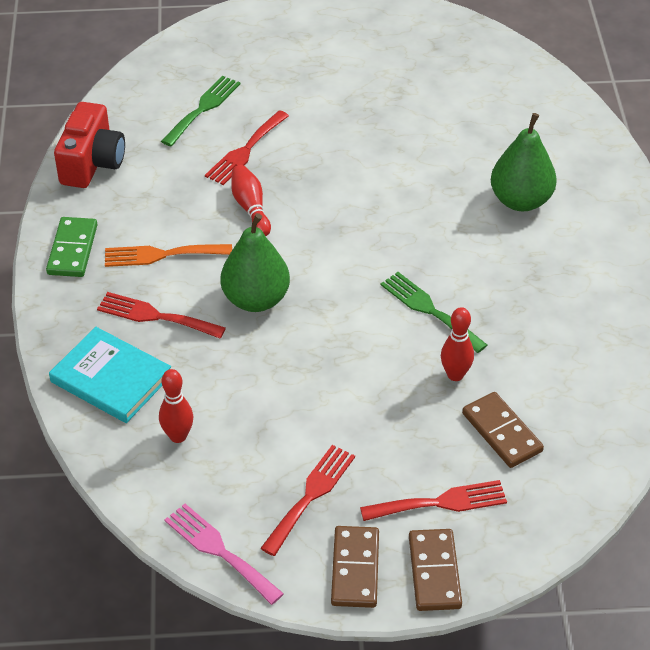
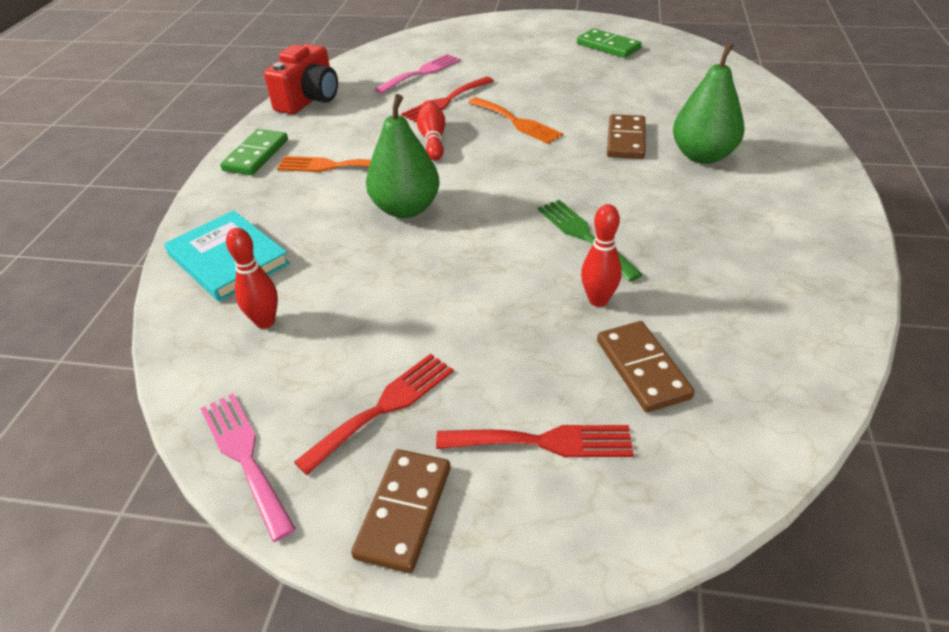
camera: 15 degrees right, 5 degrees down
red fork [97,292,226,339] -> none
green fork [161,76,240,147] -> pink fork [374,54,461,94]
brown domino [409,529,462,611] -> brown domino moved to [607,114,645,159]
none -> orange fork [468,97,563,144]
none -> green domino [577,29,642,58]

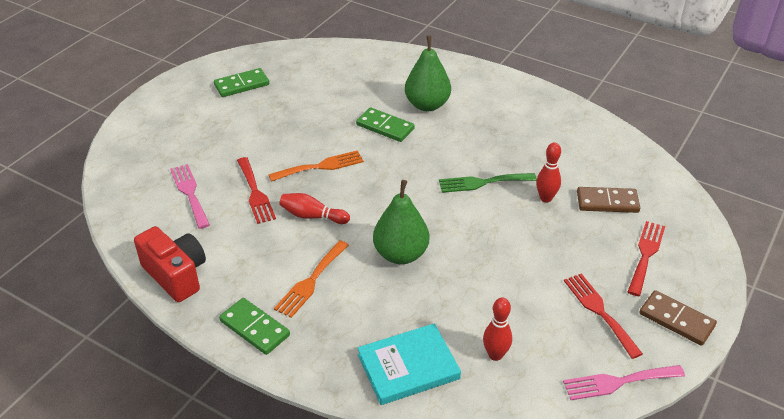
camera: 70 degrees left, 0 degrees up
brown domino [607,114,645,159] -> green domino [356,108,415,142]

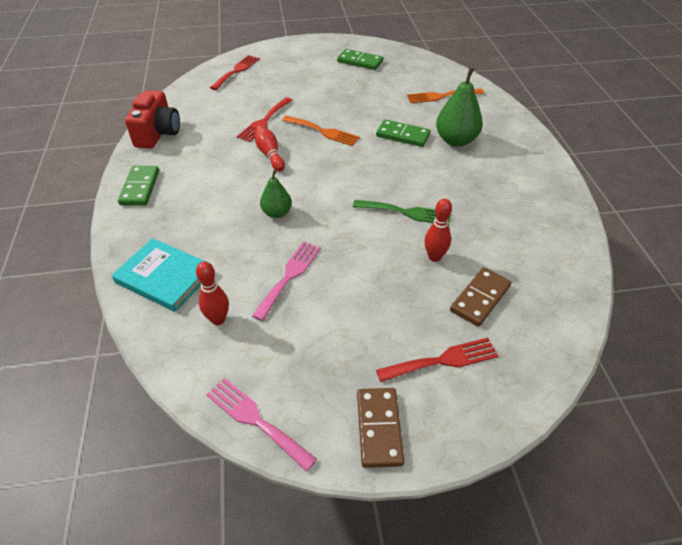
camera: 50 degrees right, 5 degrees up
pink fork [170,164,210,229] -> pink fork moved to [252,241,321,321]
orange fork [274,240,349,318] -> orange fork moved to [407,89,484,103]
green domino [356,108,415,142] -> green domino turned 60 degrees counterclockwise [376,119,431,147]
green pear [373,180,429,264] -> green pear [260,170,292,218], size x0.61
green fork [439,173,537,193] -> green fork turned 150 degrees clockwise [353,200,451,225]
red fork [564,273,643,359] -> red fork moved to [210,55,259,90]
brown domino [577,187,640,213] -> brown domino turned 75 degrees clockwise [450,267,511,327]

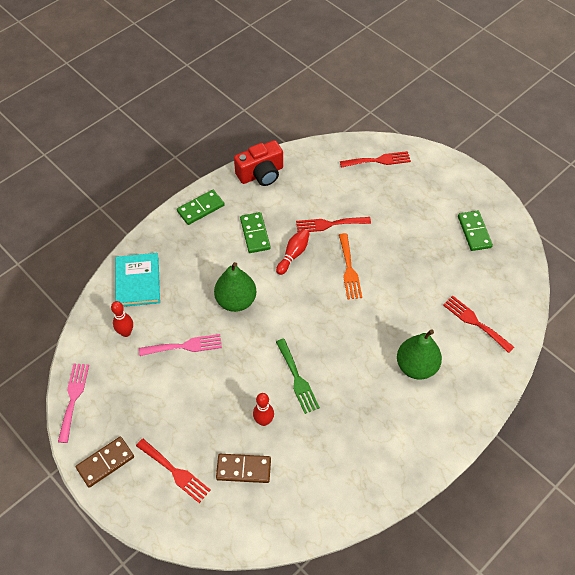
camera: 55 degrees right, 10 degrees up
green pear [260,170,292,218] -> green pear [214,262,256,312], size x1.65
green domino [376,119,431,147] -> green domino moved to [240,212,271,253]
orange fork [407,89,484,103] -> red fork [443,296,514,353]

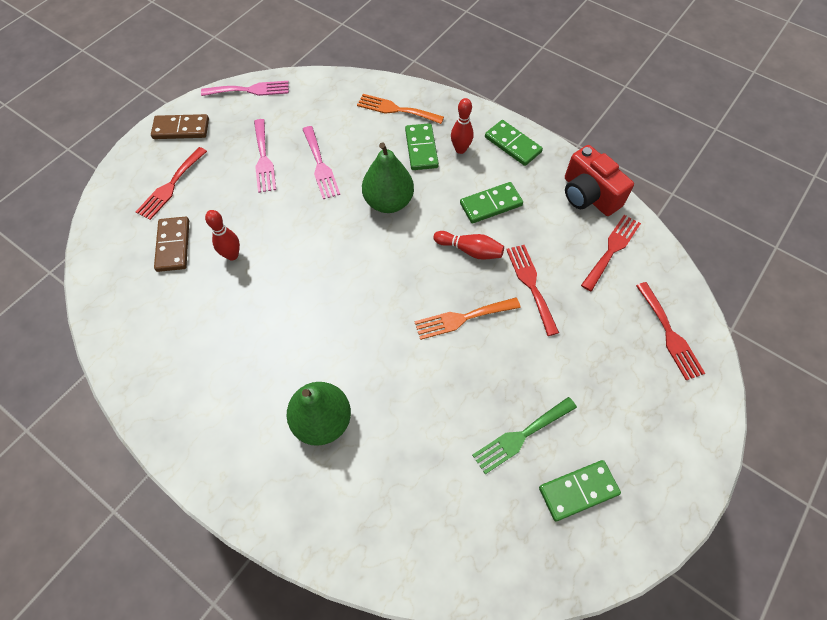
camera: 80 degrees right, 5 degrees up
brown domino [76,437,134,488] -> brown domino turned 45 degrees counterclockwise [151,114,209,139]
red bowling pin [111,301,133,337] -> red bowling pin moved to [451,98,474,154]
turquoise book [115,253,160,307] -> orange fork [357,94,444,124]
green fork [276,339,320,414] -> green fork moved to [472,397,577,474]
red fork [443,296,514,353] -> red fork moved to [581,215,641,291]
none -> pink fork [254,119,276,193]
none -> green domino [405,123,439,170]

